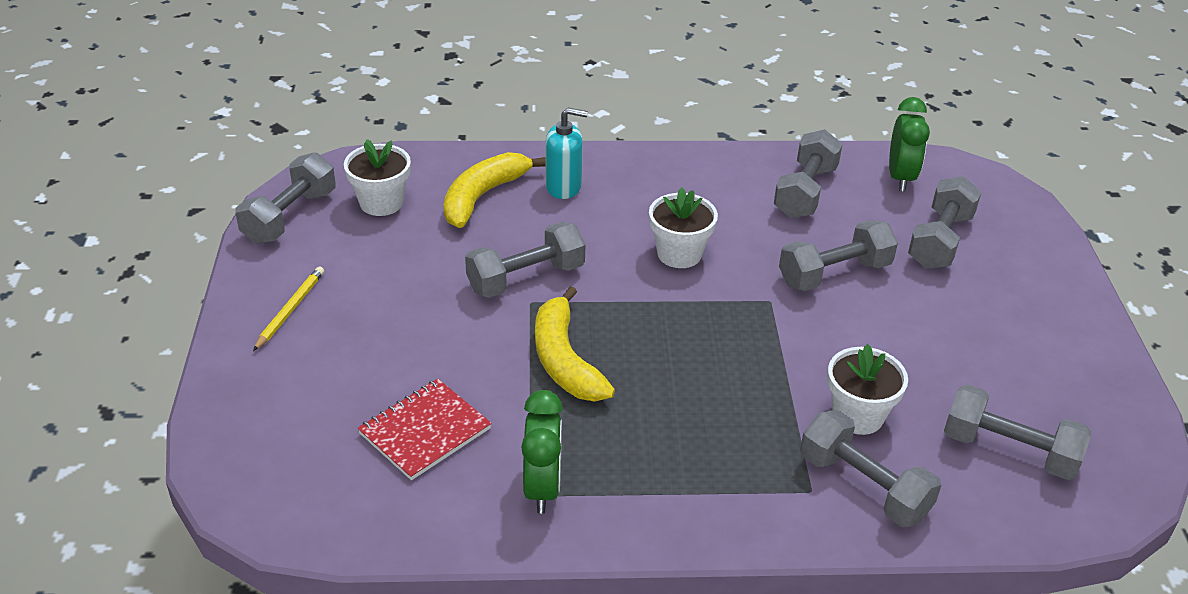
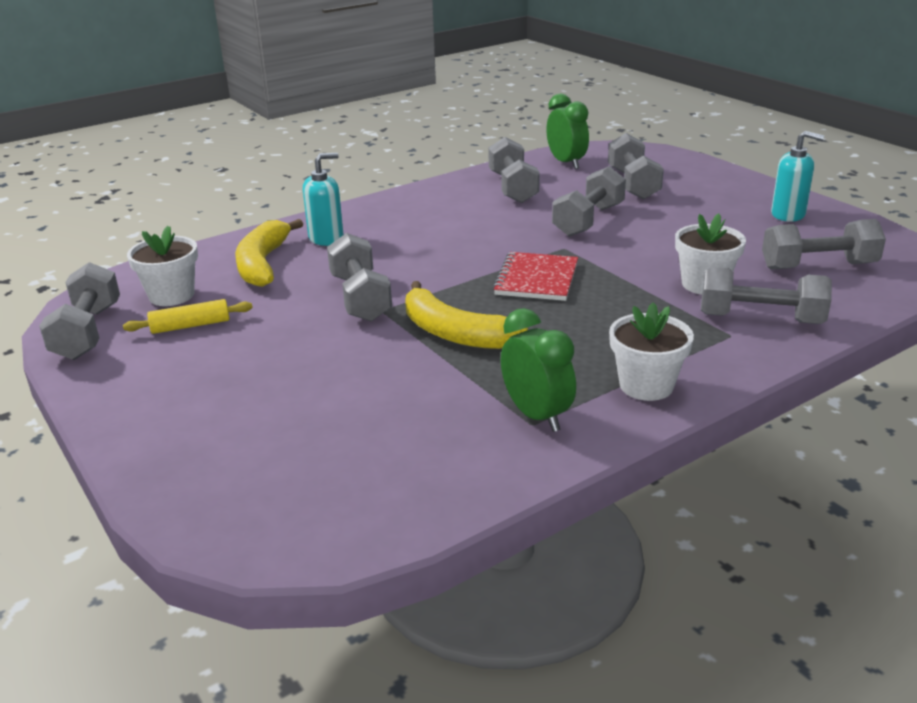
camera: 30 degrees left, 10 degrees down
yellow pencil [253,267,324,351] -> none
red notebook [358,379,492,480] -> red notebook moved to [493,252,578,301]
grey dumbbell [465,222,586,298] -> grey dumbbell turned 45 degrees counterclockwise [327,233,392,321]
white flower pot [649,187,718,268] -> white flower pot moved to [609,303,694,401]
none -> yellow rolling pin [123,299,253,334]
none -> turquoise soap dispenser [771,131,824,222]

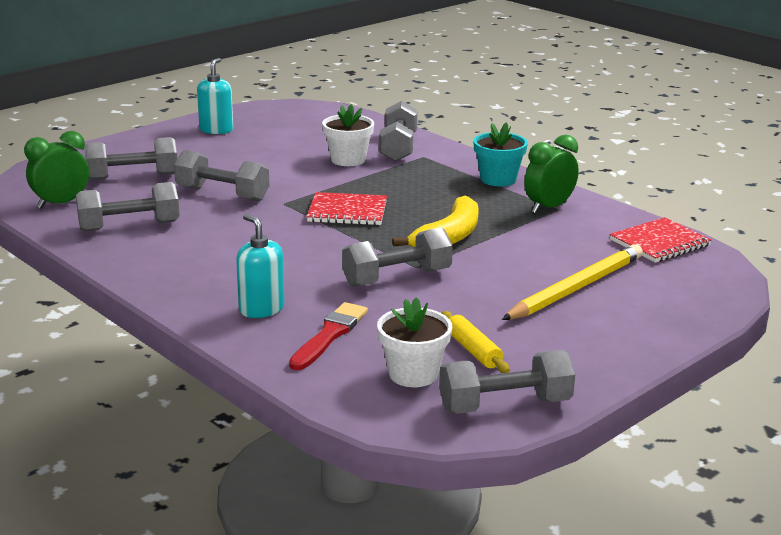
camera: 100 degrees left, 5 degrees down
yellow banana [235,219,303,287] -> red brush [289,302,368,370]
white flower pot [609,303,694,401] -> turquoise flower pot [473,122,528,186]
grey dumbbell [762,219,886,270] -> none
none -> yellow pencil [502,244,643,320]
none -> red notebook [610,217,712,263]

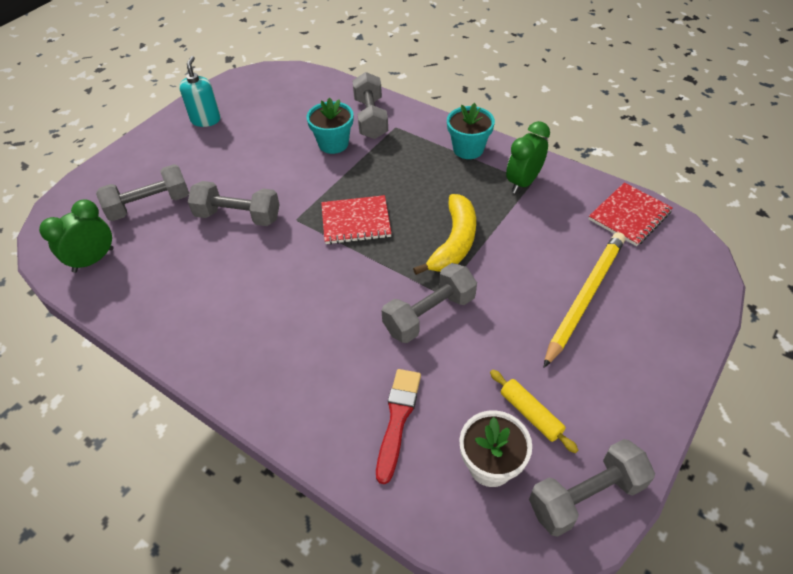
camera: 10 degrees left, 25 degrees up
grey dumbbell [76,182,180,232] -> none
turquoise soap dispenser [236,214,284,318] -> none
white flower pot [322,104,374,166] -> turquoise flower pot [306,98,353,154]

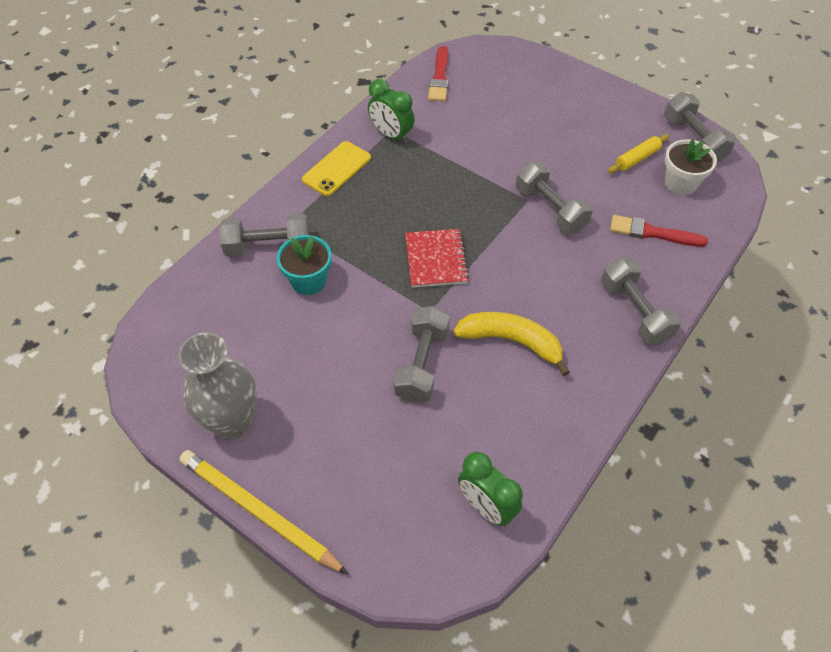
camera: 90 degrees left, 5 degrees up
grey dumbbell [96,164,189,221] -> grey dumbbell moved to [601,257,681,345]
turquoise soap dispenser [179,56,221,127] -> grey vase [178,332,257,439]
yellow banana [413,194,476,275] -> yellow banana moved to [453,312,569,376]
turquoise flower pot [447,103,495,159] -> yellow phone [302,141,371,196]
yellow pencil [544,232,625,368] -> yellow pencil moved to [179,450,348,574]
red notebook [589,183,673,246] -> red brush [428,46,448,102]

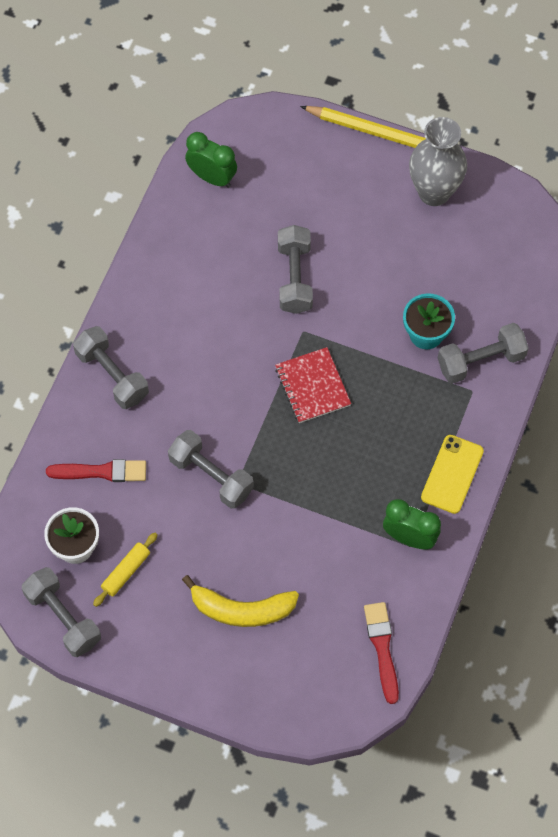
camera: 165 degrees right, 10 degrees up
yellow banana [453,312,569,376] -> yellow banana moved to [182,575,299,627]

